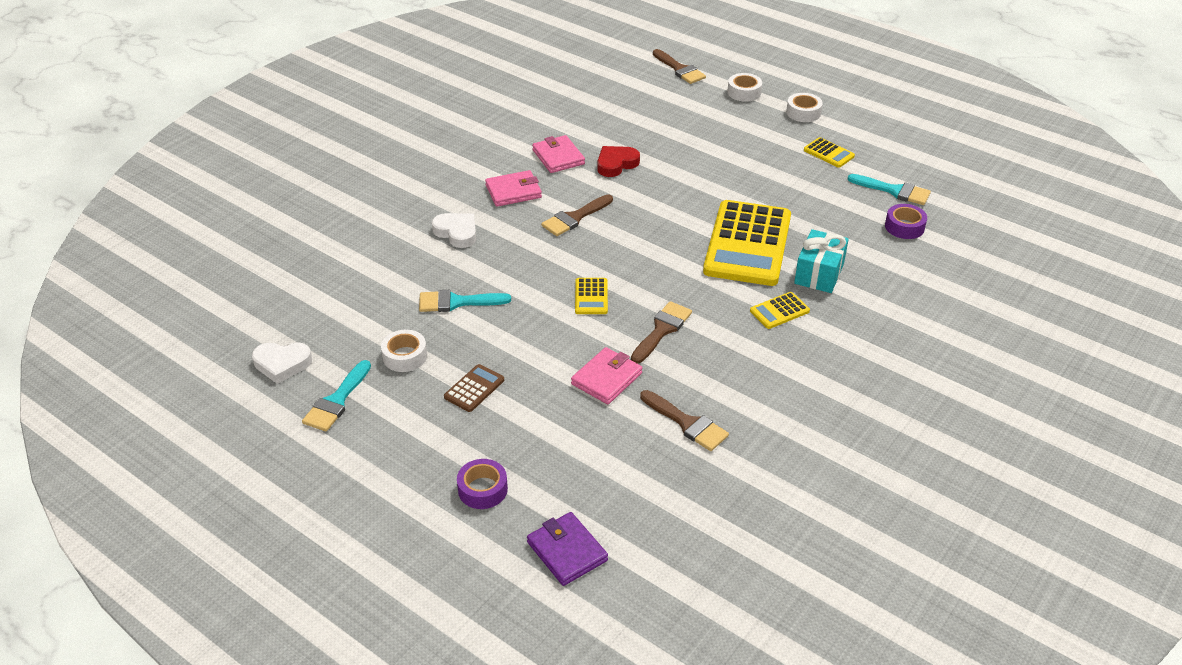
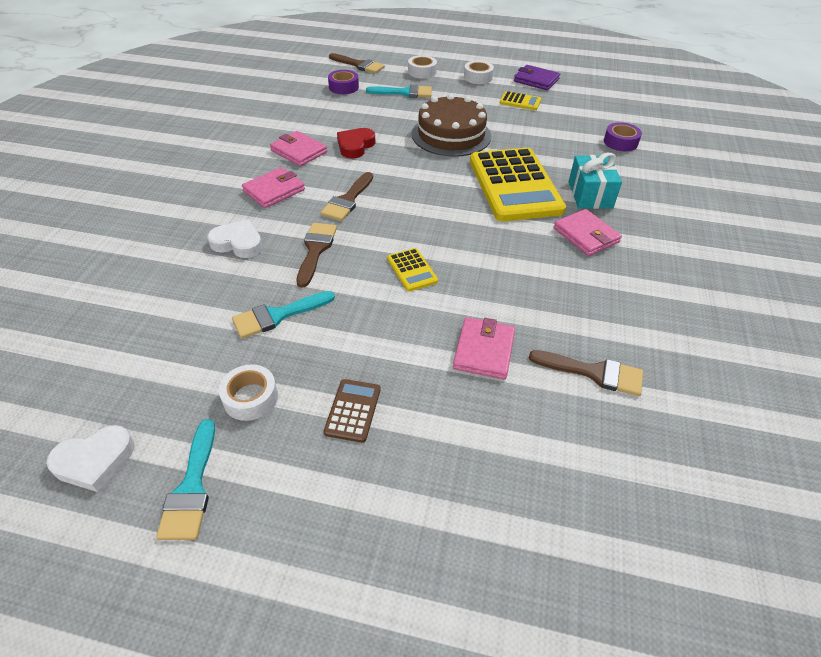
camera: 25 degrees left, 5 degrees up
purple tape [457,459,508,509] -> purple tape moved to [328,70,359,94]
purple wallet [527,512,608,586] -> purple wallet moved to [514,65,560,90]
brown brush [631,301,692,364] -> brown brush moved to [297,223,337,287]
yellow calculator [750,292,810,329] -> pink wallet [554,209,622,256]
turquoise brush [848,174,931,205] -> turquoise brush moved to [366,85,432,98]
none -> brown cake [412,94,491,157]

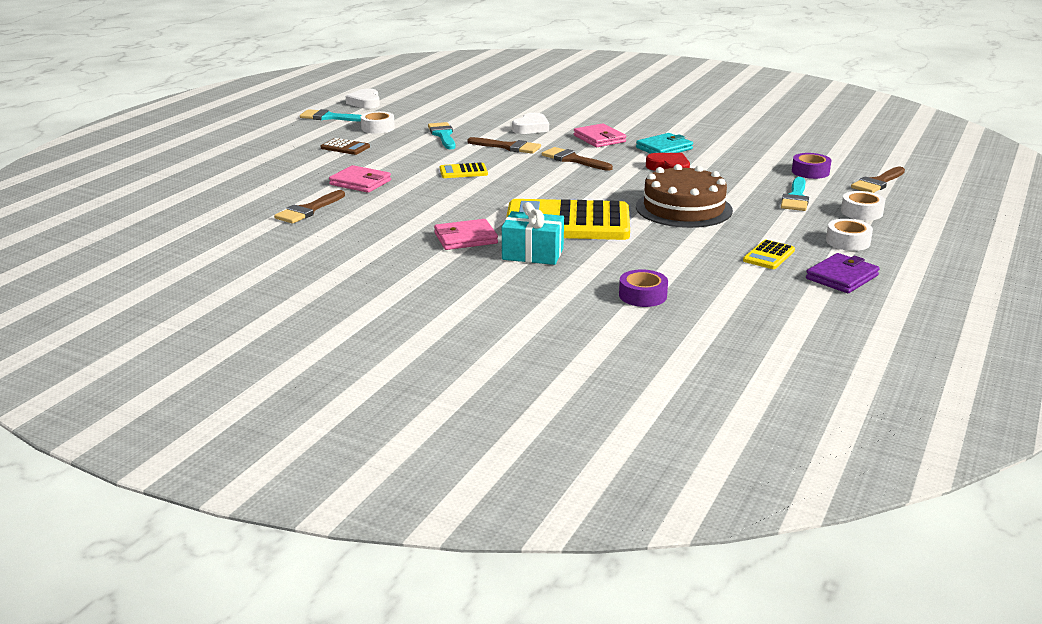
camera: 105 degrees right, 20 degrees down
pink wallet [270,131,327,166] -> turquoise wallet [636,133,693,154]

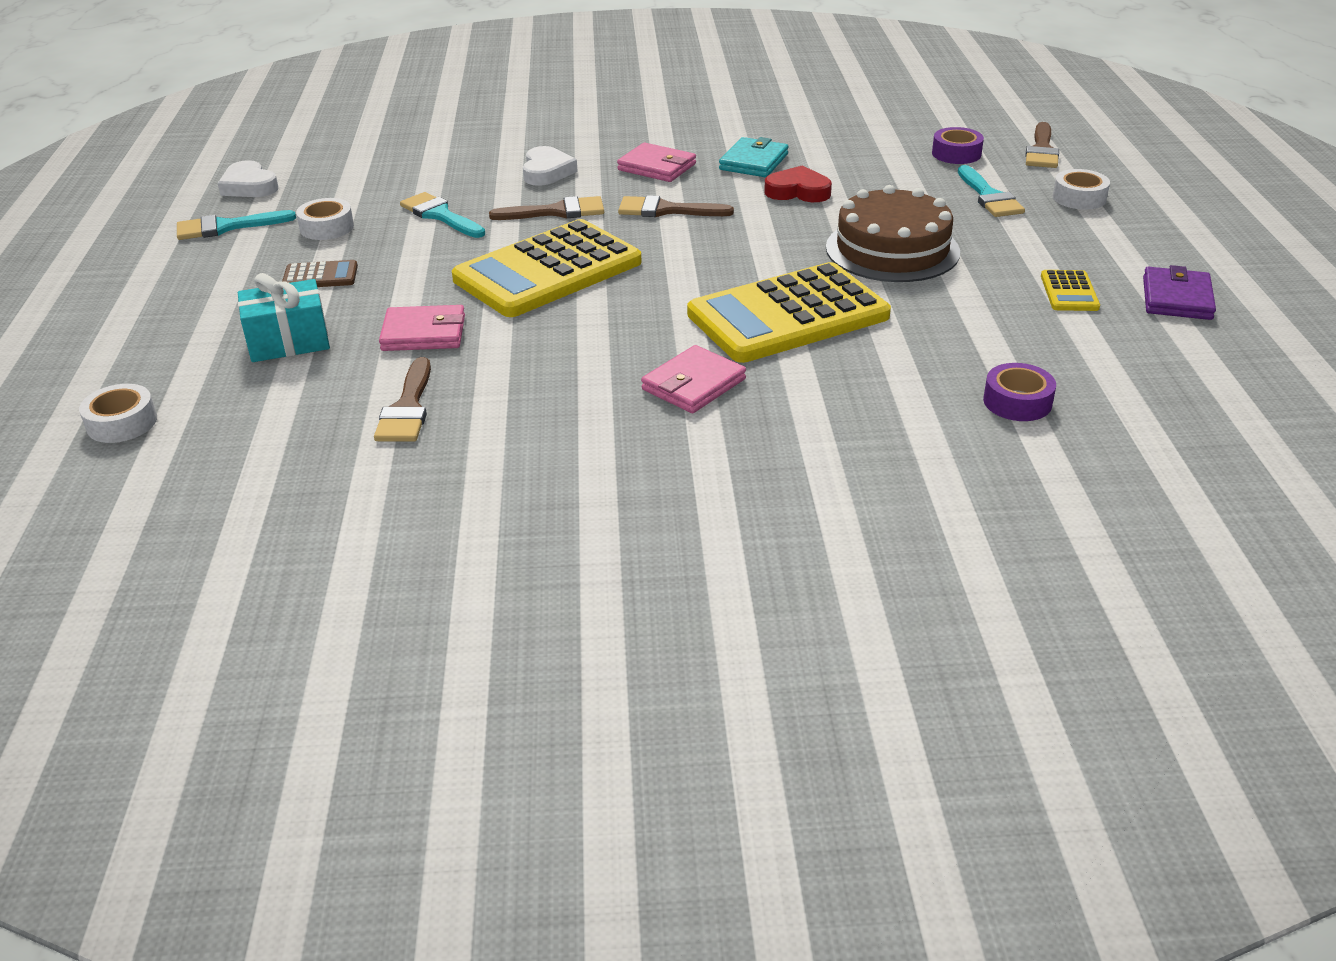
camera: 30 degrees left, 10 degrees up
yellow calculator [440,163,488,178] -> yellow calculator [452,219,642,317], size x2.38
turquoise gift [502,202,564,265] -> turquoise gift moved to [238,273,330,362]
white tape [826,219,873,251] -> white tape moved to [79,384,157,443]

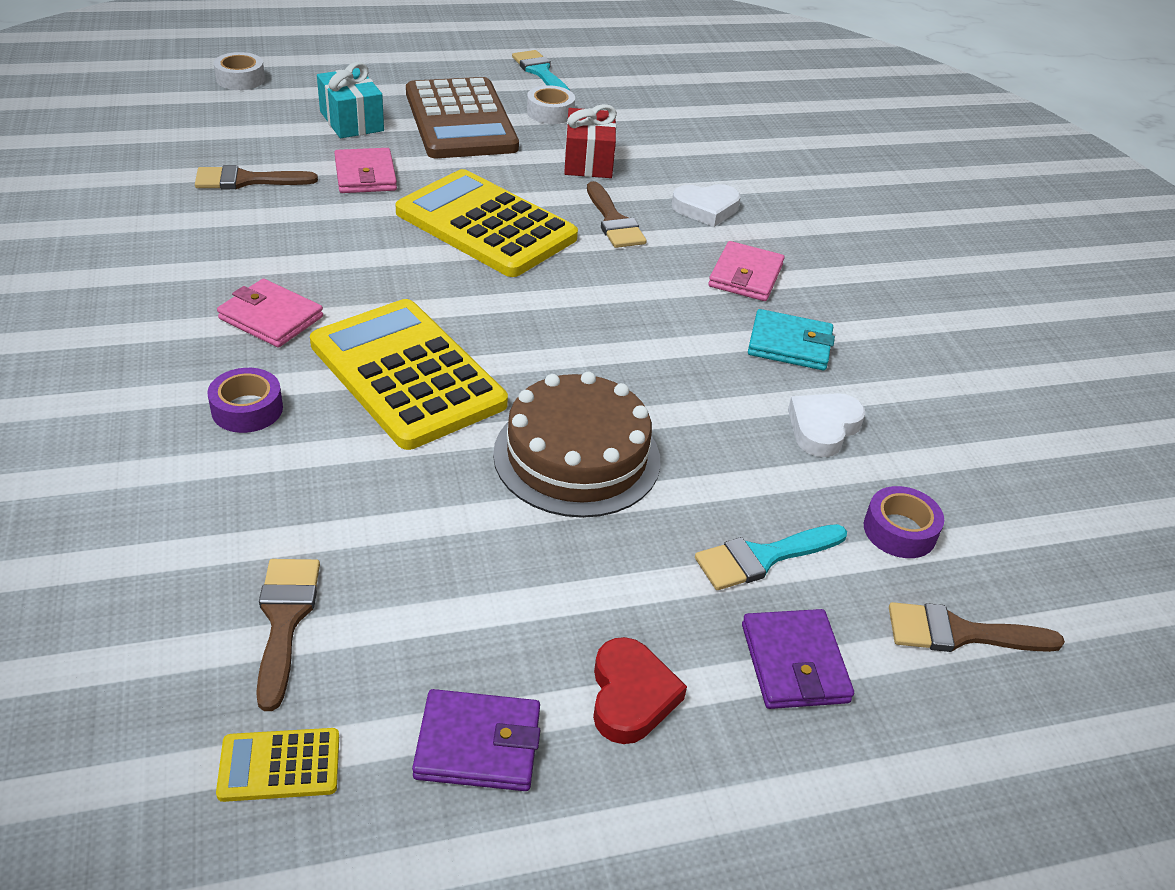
camera: 75 degrees right, 5 degrees up
white heart [218,160,279,197] -> white heart moved to [788,393,865,457]
brown calculator [282,260,358,287] -> brown calculator [406,77,519,158], size x2.38
turquoise brush [400,192,485,238] -> red gift [564,104,617,178]
brown brush [618,195,734,217] -> brown brush moved to [256,559,320,711]
red heart [764,166,832,202] -> red heart moved to [593,637,687,744]
purple tape [983,363,1056,421] -> purple tape moved to [207,368,283,433]
yellow calculator [1041,270,1100,311] -> yellow calculator moved to [216,728,339,802]
white tape [1053,169,1110,210] -> purple wallet [742,609,854,709]

